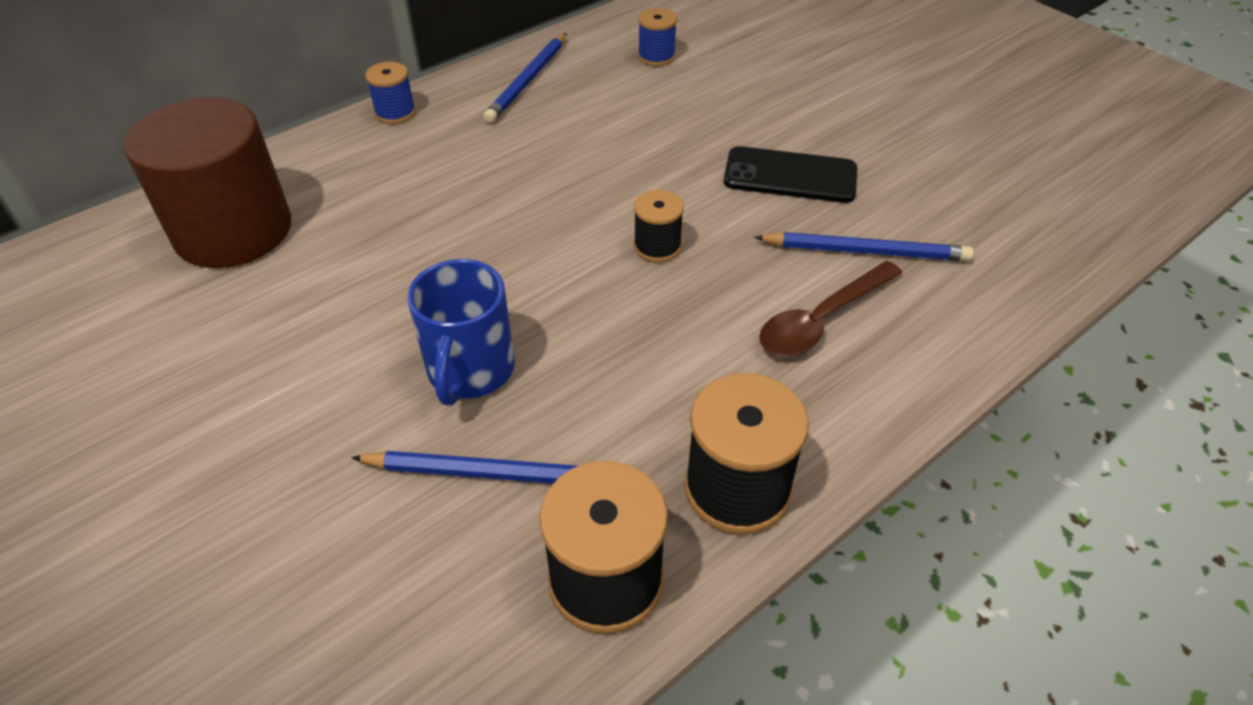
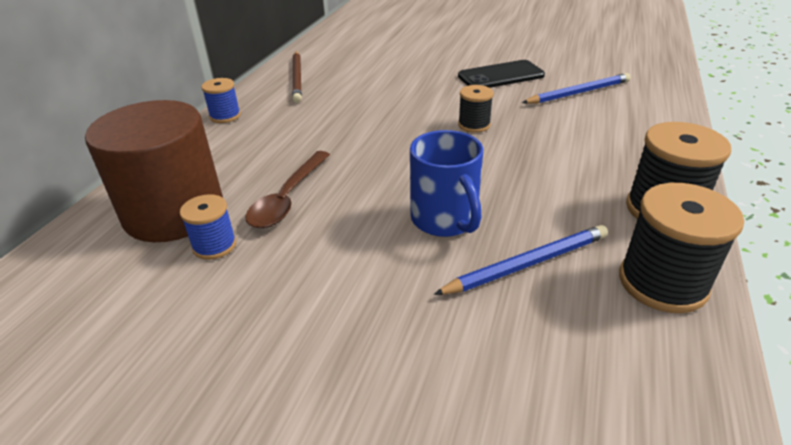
camera: 30 degrees left, 10 degrees down
blue pencil [483,33,566,123] -> brown pencil [292,51,302,103]
blue spool [638,8,677,66] -> blue spool moved to [180,194,236,260]
brown spoon [759,261,902,356] -> brown spoon moved to [245,151,330,228]

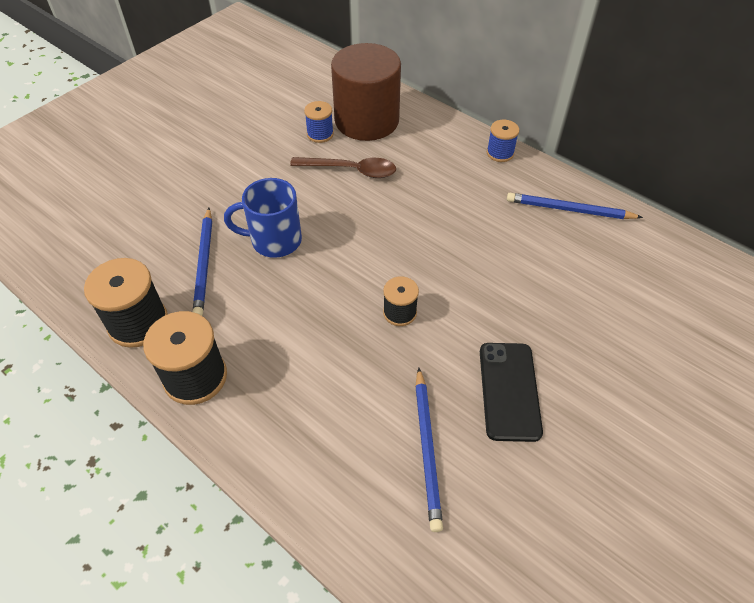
camera: 110 degrees right, 15 degrees up
brown spoon [245,151,330,228] -> brown spoon turned 150 degrees clockwise [290,157,396,178]
brown pencil [292,51,302,103] -> blue pencil [507,193,643,219]

